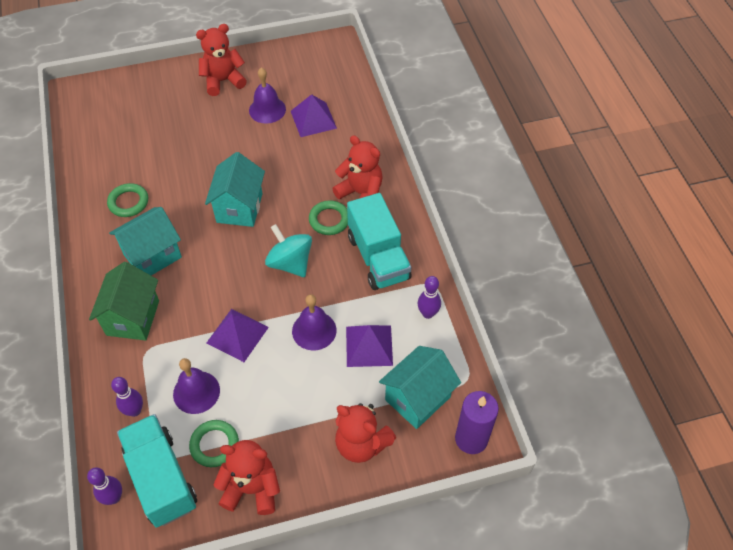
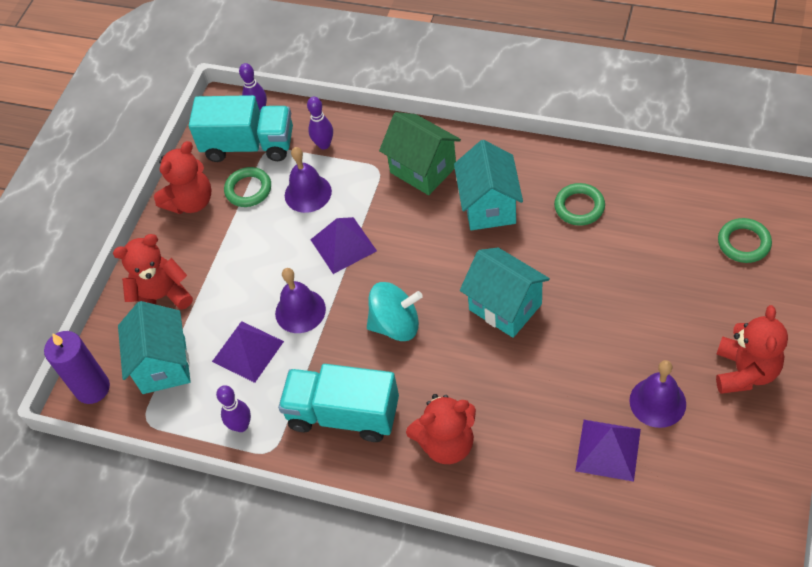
camera: 130 degrees right, 0 degrees up
green ring [309,200,348,235] -> green ring moved to [718,218,772,263]

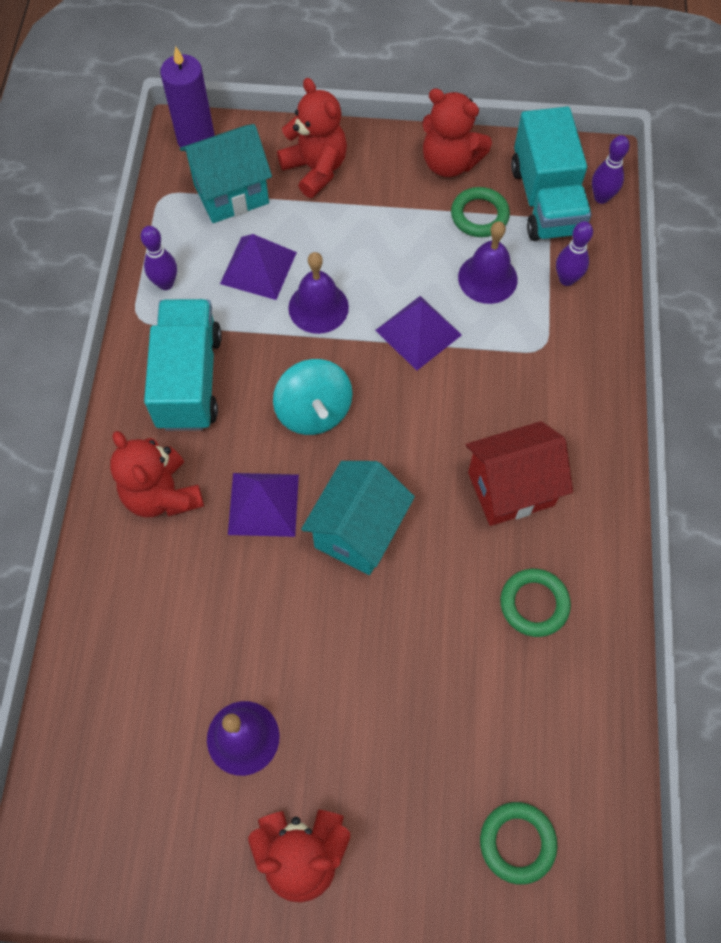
camera: 70 degrees right, 10 degrees up
green house [379,112,461,195] -> none
turquoise house [454,140,523,230] -> red house [466,421,573,526]
purple pyramid [575,420,641,482] -> purple pyramid moved to [228,473,299,537]

